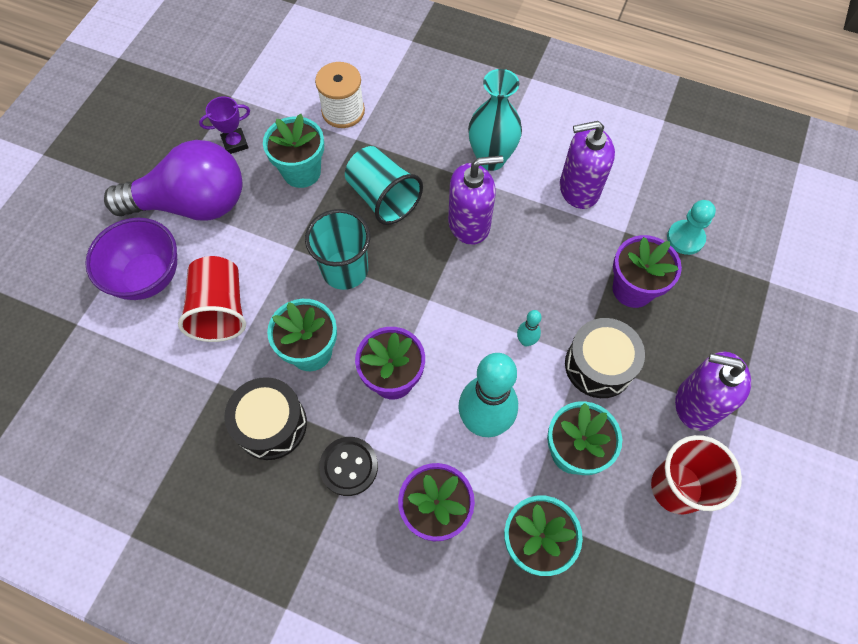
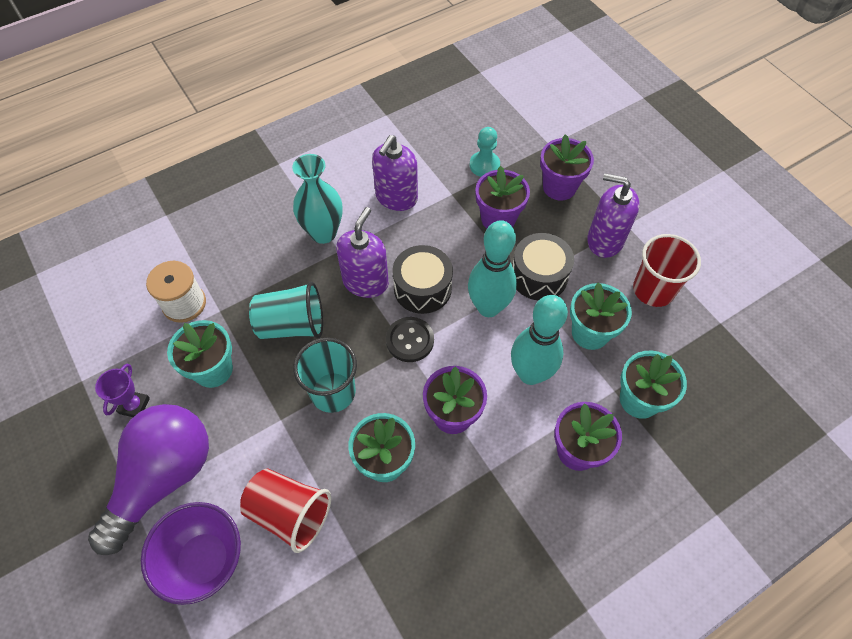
camera: 55 degrees left, 5 degrees down
black drum [224,377,307,460] -> black drum moved to [393,245,453,314]
black button [319,437,378,496] -> black button moved to [386,317,434,362]
turquoise bowling pin [517,310,542,347] -> turquoise bowling pin [468,220,517,317], size x2.32
purple soap dispenser [675,351,751,431] -> purple soap dispenser turned 60 degrees clockwise [587,173,640,258]
none -> purple flower pot [540,134,594,200]

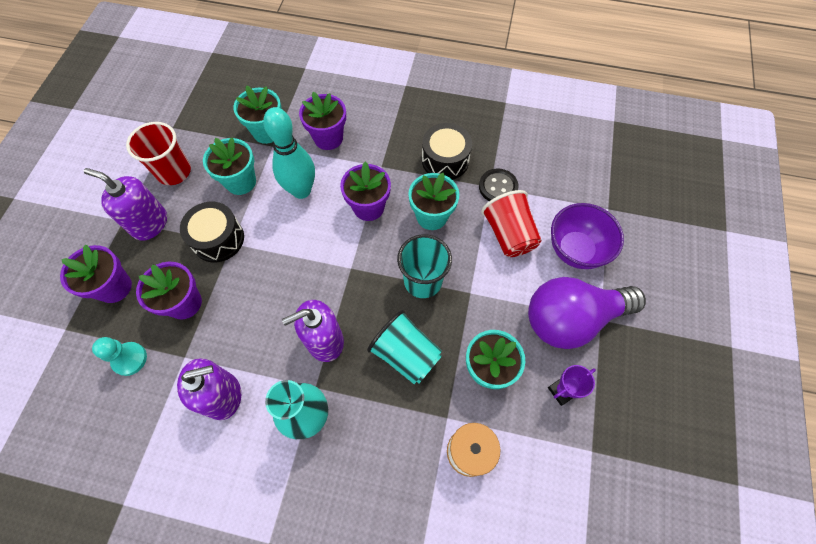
camera: 135 degrees left, 5 degrees up
black button [386,317,434,362] -> black button moved to [479,168,518,201]
black drum [393,245,453,314] -> black drum moved to [422,123,472,180]
turquoise bowling pin [468,220,517,317] -> none
purple soap dispenser [587,173,640,258] -> purple soap dispenser turned 135 degrees clockwise [84,168,167,240]

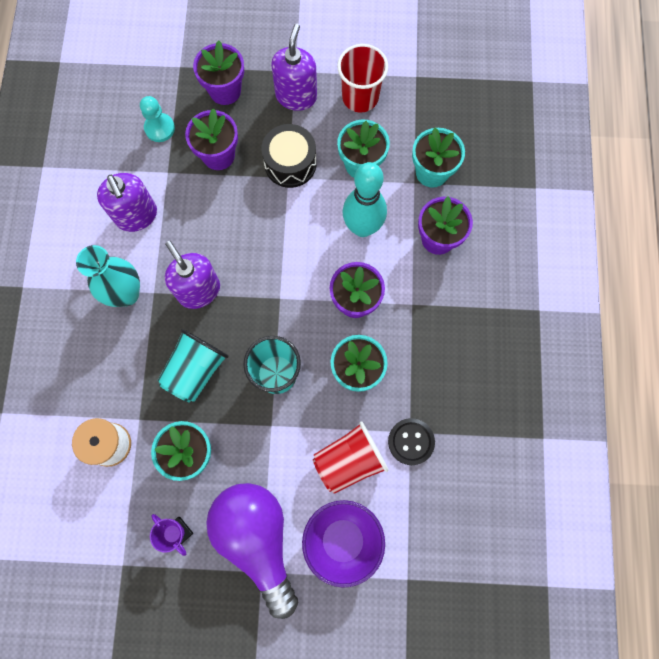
camera: 80 degrees right, 10 degrees up
black drum [422,123,472,180] -> none

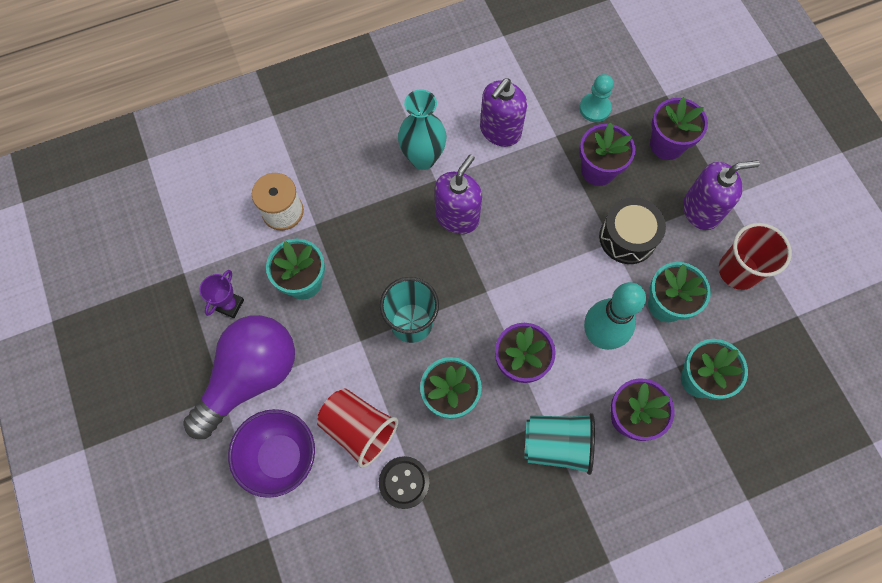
camera: 65 degrees right, 5 degrees down
turquoise cup [157,329,229,403] -> turquoise cup moved to [525,413,595,475]

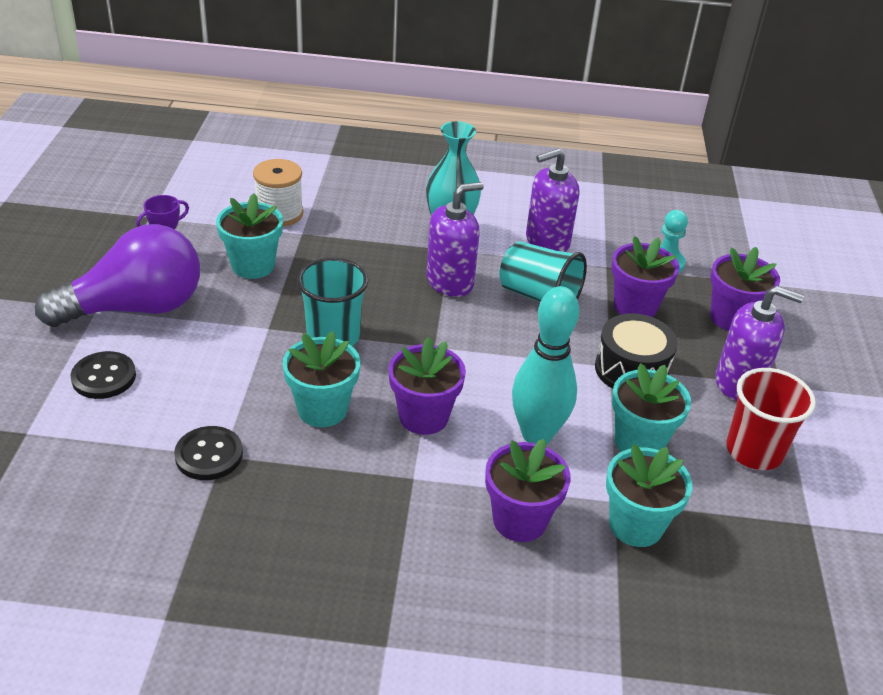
camera: 25 degrees right, 30 degrees down
purple bowl [228,409,315,498] -> black button [71,351,136,399]
red cup [317,389,398,468] -> none
turquoise cup [525,413,595,475] -> turquoise cup moved to [500,241,587,302]

